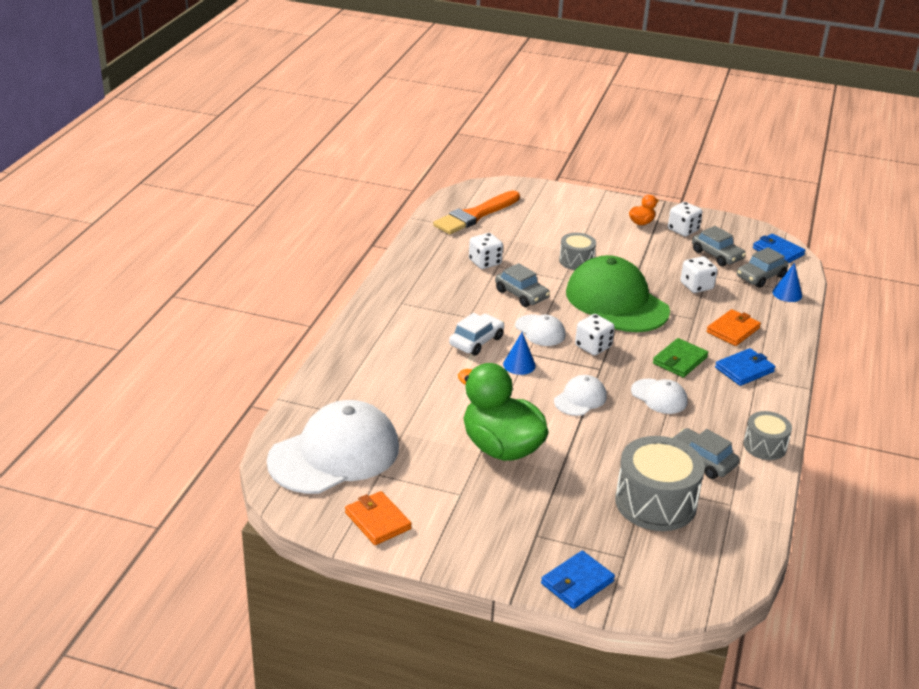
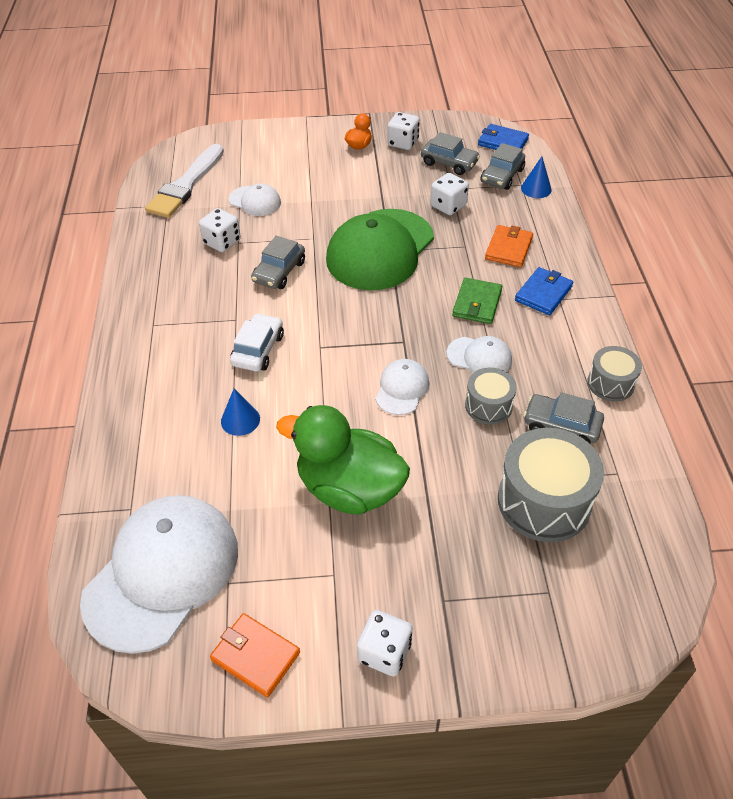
camera: 20 degrees left, 15 degrees up
orange brush [433,191,520,234] -> white brush [145,144,224,218]
grey car [495,263,550,307] -> grey car turned 90 degrees clockwise [251,236,305,289]
blue cone [503,332,536,375] -> blue cone moved to [221,388,260,436]
white cap [515,314,566,346] -> white cap moved to [228,184,281,216]
blue wallet [541,551,615,609] -> none
grey drum [559,233,596,270] -> grey drum moved to [465,368,517,424]
green cap [566,255,670,332] -> green cap turned 90 degrees counterclockwise [326,209,434,290]
white dice [575,314,615,355] -> white dice moved to [357,610,412,676]

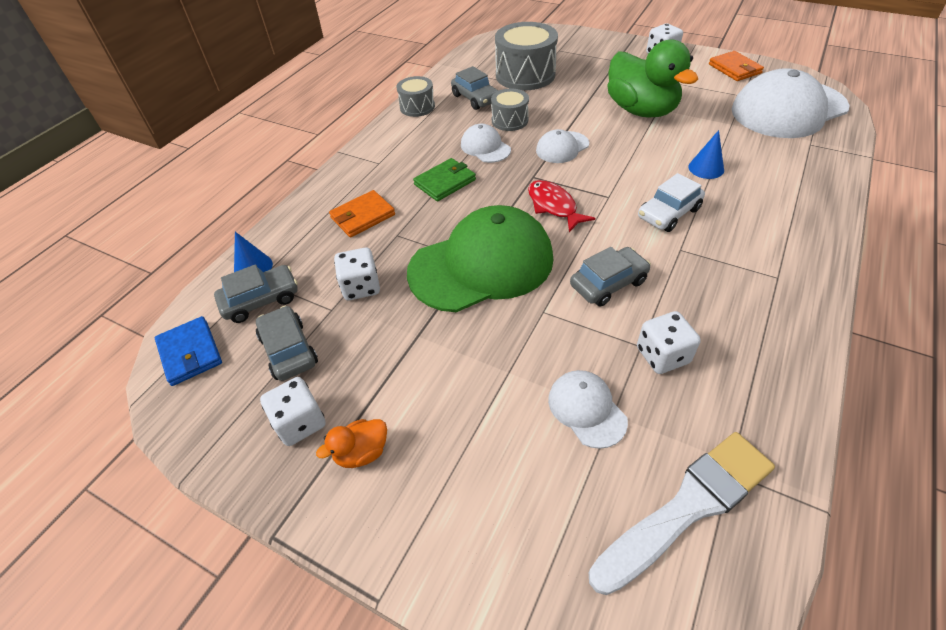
camera: 145 degrees left, 0 degrees up
blue wallet [515,267,573,315] -> none
none -> red fish [528,180,595,232]

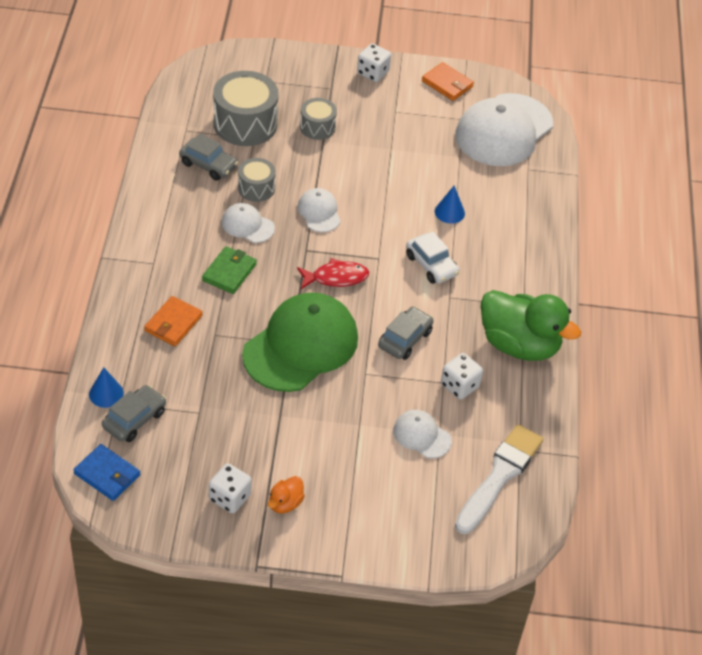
camera: 30 degrees left, 0 degrees up
grey car [256,306,318,381] -> none
white dice [334,247,380,300] -> none
grey drum [396,76,435,117] -> grey drum moved to [300,98,337,140]
red fish [528,180,595,232] -> red fish turned 135 degrees clockwise [297,258,369,289]
white cap [536,129,589,163] -> white cap turned 135 degrees clockwise [298,188,341,232]
green duck [607,39,698,118] -> green duck moved to [481,290,581,361]
white car [638,173,705,232] -> white car turned 60 degrees counterclockwise [406,232,460,284]

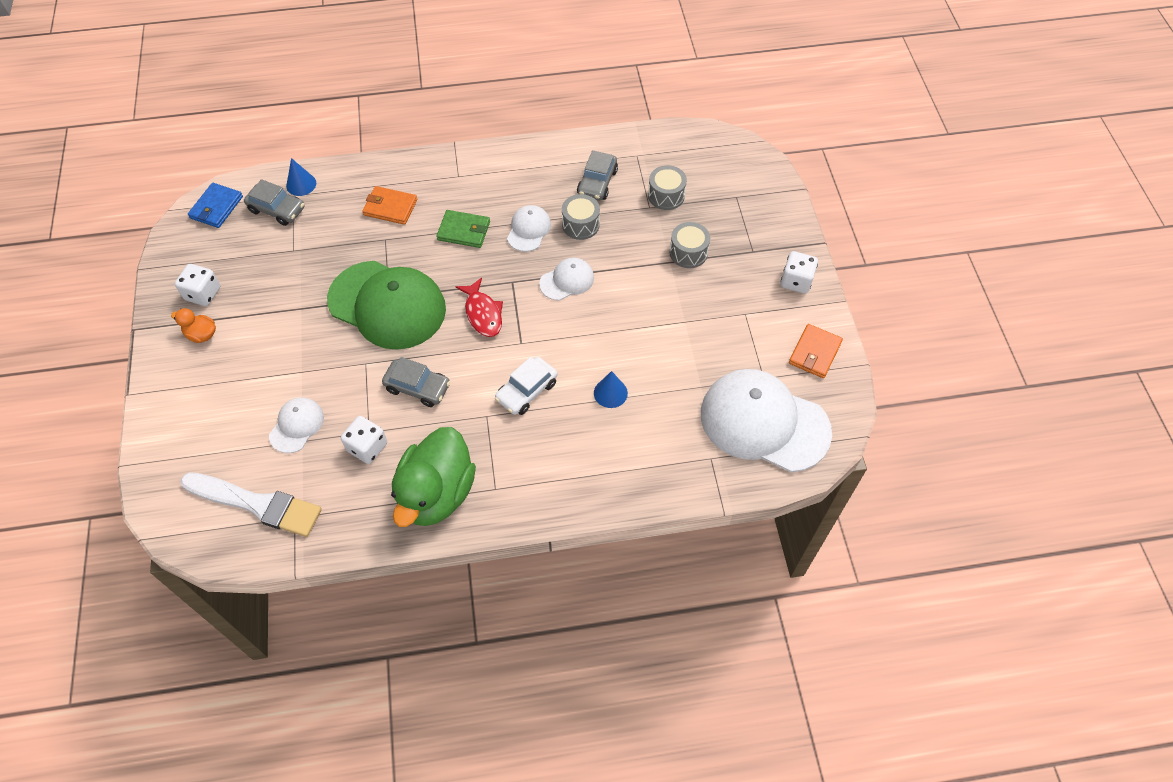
camera: 80 degrees right, 10 degrees up
grey drum [213,71,279,146] -> grey drum [648,165,687,210], size x0.56

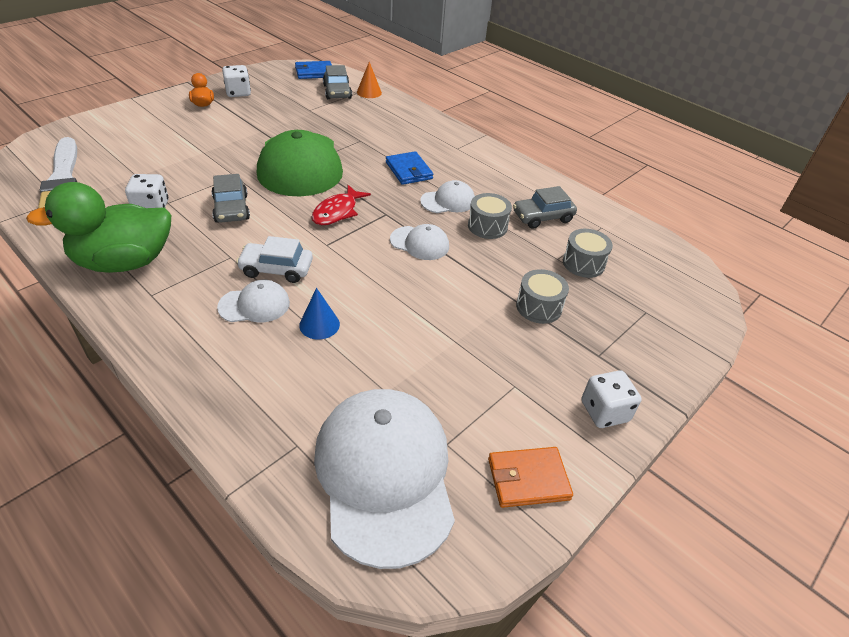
camera: 50 degrees right, 15 degrees down
white cap [269,397,324,453] -> white cap moved to [217,280,290,322]
blue cone [286,158,316,196] -> orange cone [357,62,382,98]
orange wallet [362,186,417,225] -> none
green wallet [436,210,490,248] -> blue wallet [386,151,433,185]

